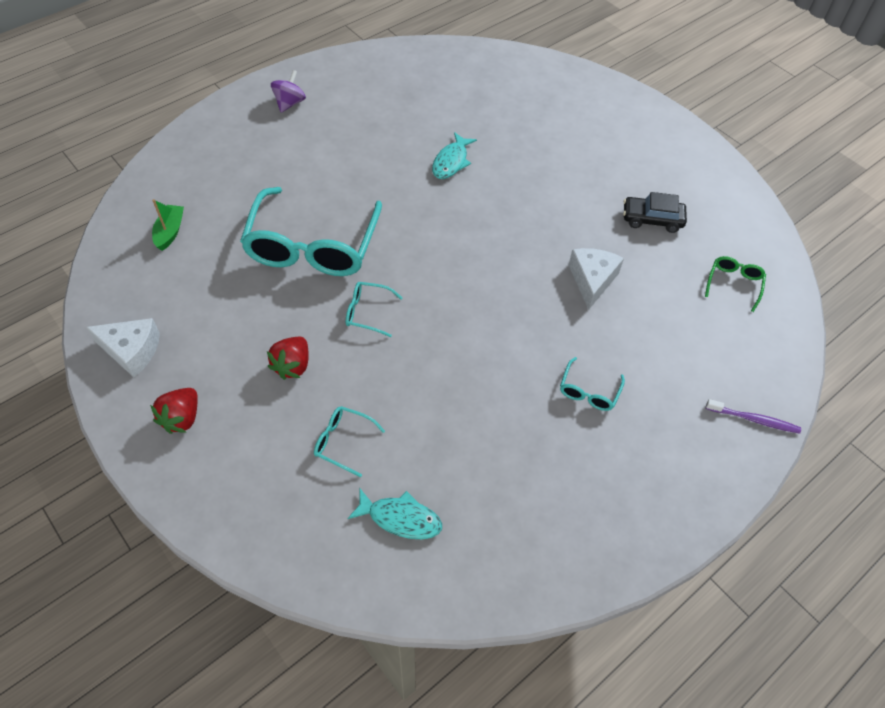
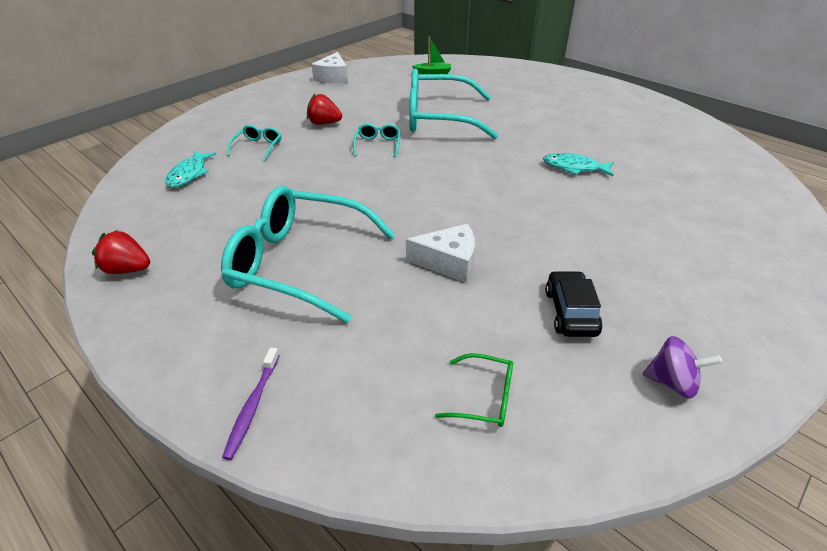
camera: 85 degrees right, 15 degrees down
red strawberry [150,388,198,434] -> red strawberry moved to [92,230,150,274]
purple spinning top [271,70,306,113] -> purple spinning top moved to [643,336,722,398]
turquoise glasses [560,357,625,411] -> turquoise glasses [221,186,395,323], size x2.40

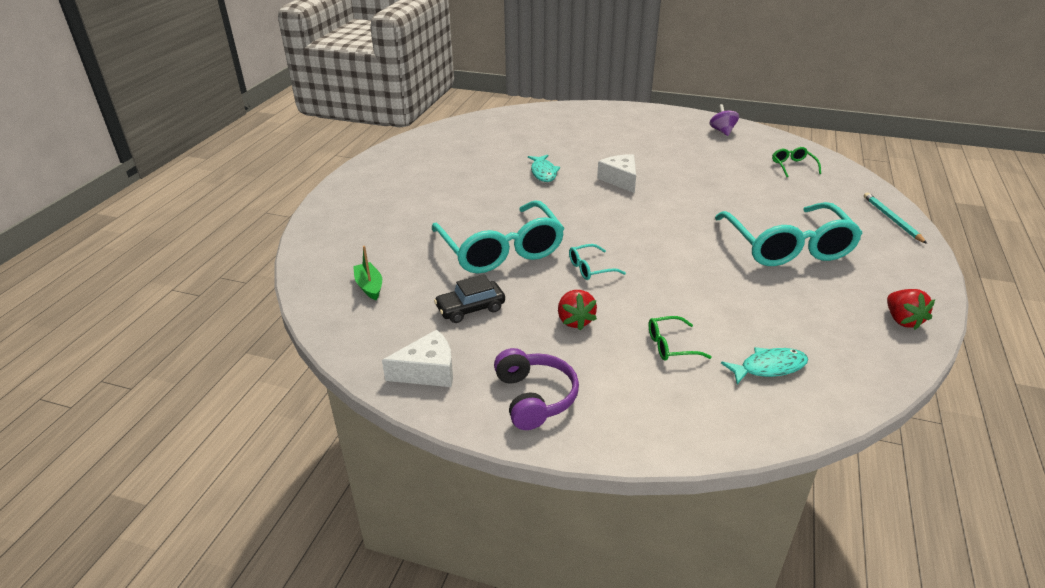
camera: 115 degrees left, 5 degrees down
purple toothbrush [222,348,280,460] -> turquoise pencil [864,193,927,244]
turquoise glasses [227,125,281,161] -> green glasses [649,316,711,361]
white cheese [406,224,475,283] -> white cheese moved to [597,154,636,193]
black car [545,271,603,337] -> black car moved to [434,274,505,323]
none -> purple headphones [494,348,579,430]

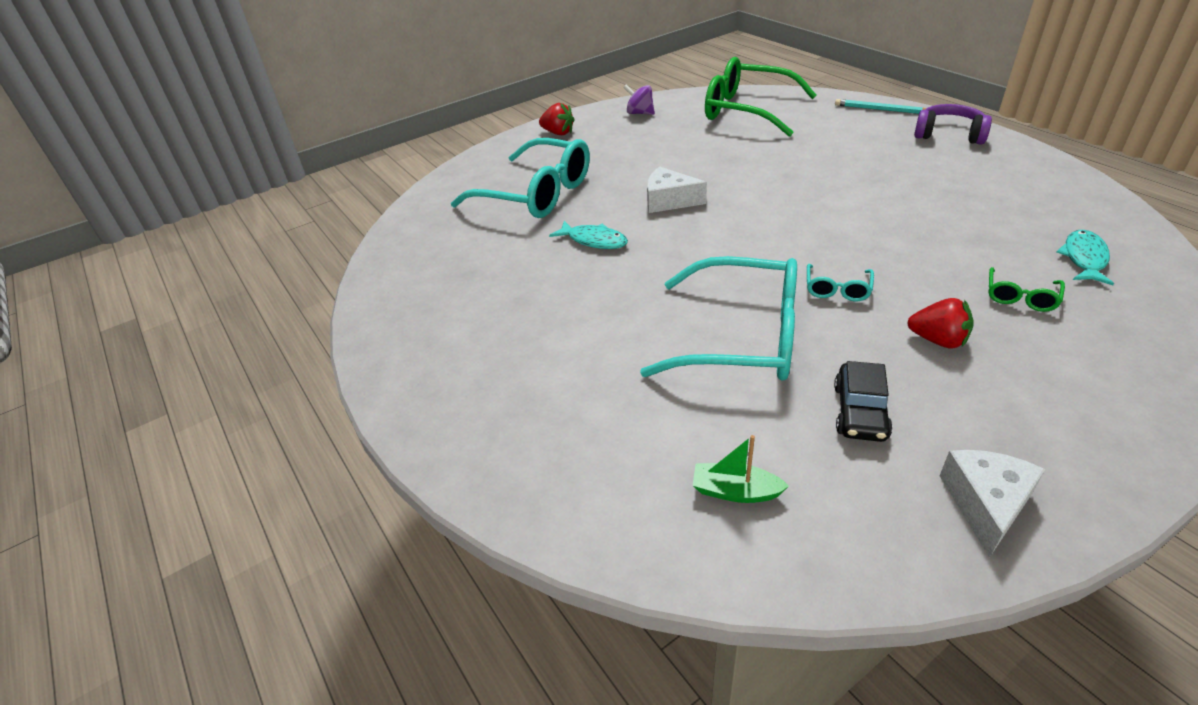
camera: 50 degrees left, 5 degrees up
purple headphones [494,348,579,430] -> purple headphones moved to [914,104,992,144]
turquoise glasses [715,202,863,266] -> turquoise glasses moved to [451,138,590,218]
green glasses [772,147,821,177] -> green glasses [705,57,817,137], size x2.40
red strawberry [887,289,935,330] -> red strawberry moved to [539,103,574,135]

